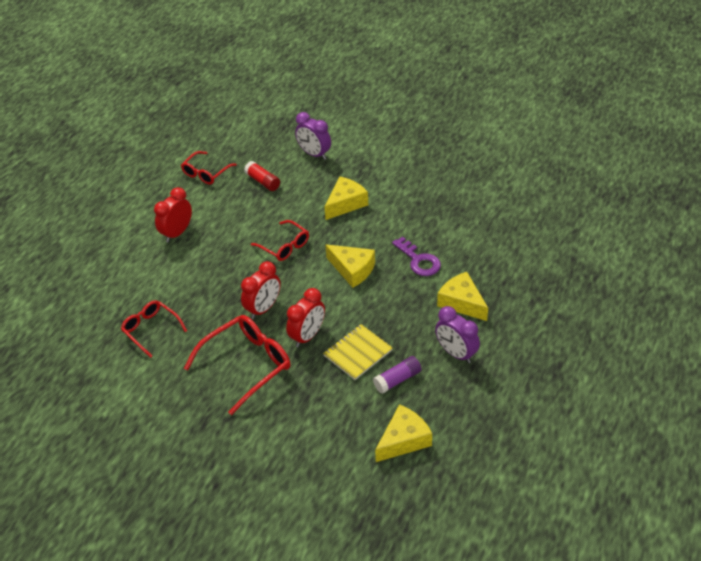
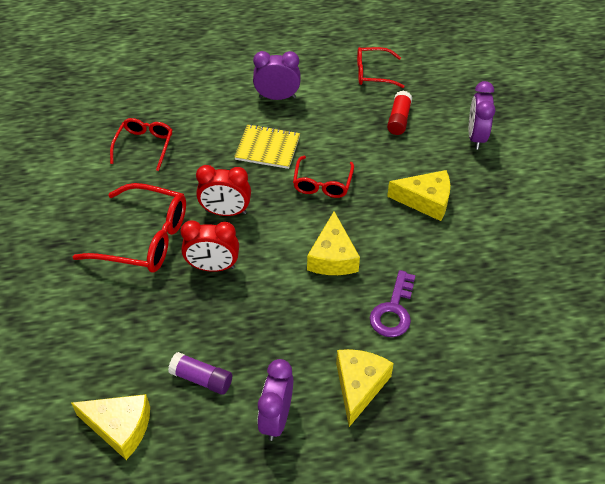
camera: 55 degrees right, 5 degrees up
red clock [154,187,192,242] -> purple clock [253,51,301,100]
yellow notebook [323,324,393,380] -> yellow notebook moved to [234,124,300,169]

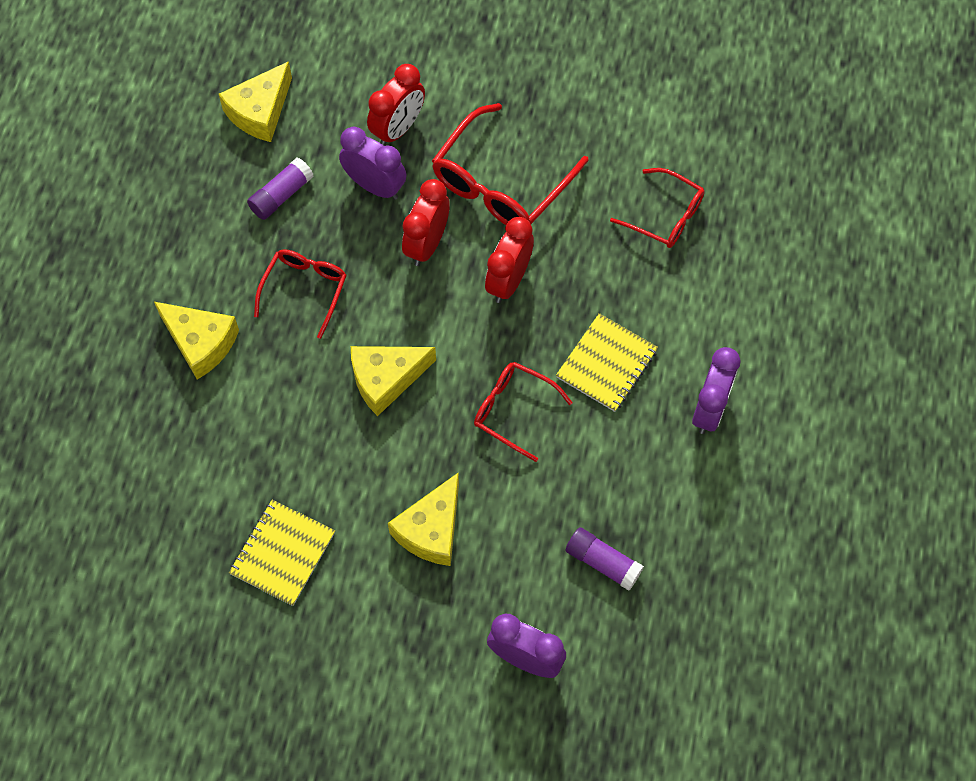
camera: 110 degrees right, 15 degrees up
purple clock [257,359,293,441] -> purple clock moved to [339,127,406,200]
yellow cheese [307,211,360,275] -> yellow cheese turned 45 degrees counterclockwise [351,346,436,416]
red glasses [357,47,405,88] -> red glasses moved to [254,249,347,339]
purple key [370,270,416,337] -> none
red glue stick [387,91,412,135] -> purple glue stick [565,527,644,591]
none -> yellow notebook [229,500,335,606]
none -> red clock [367,64,425,146]

